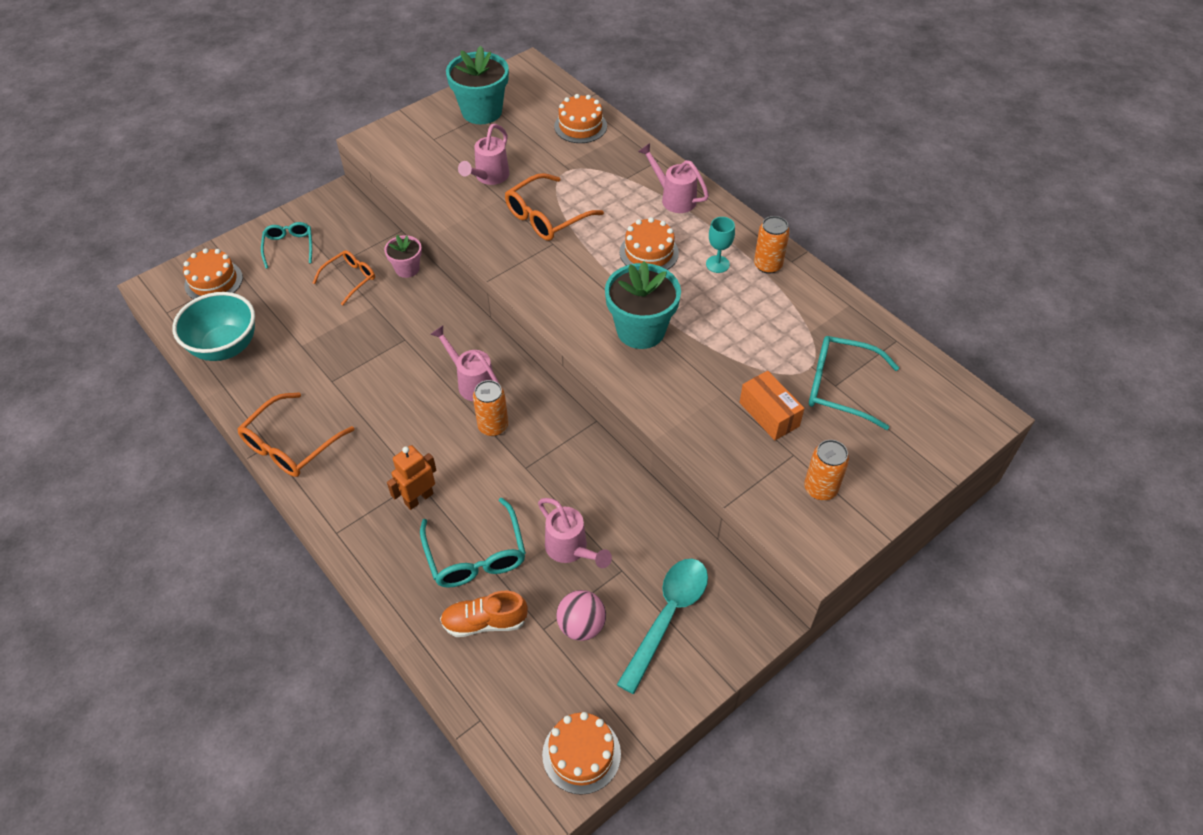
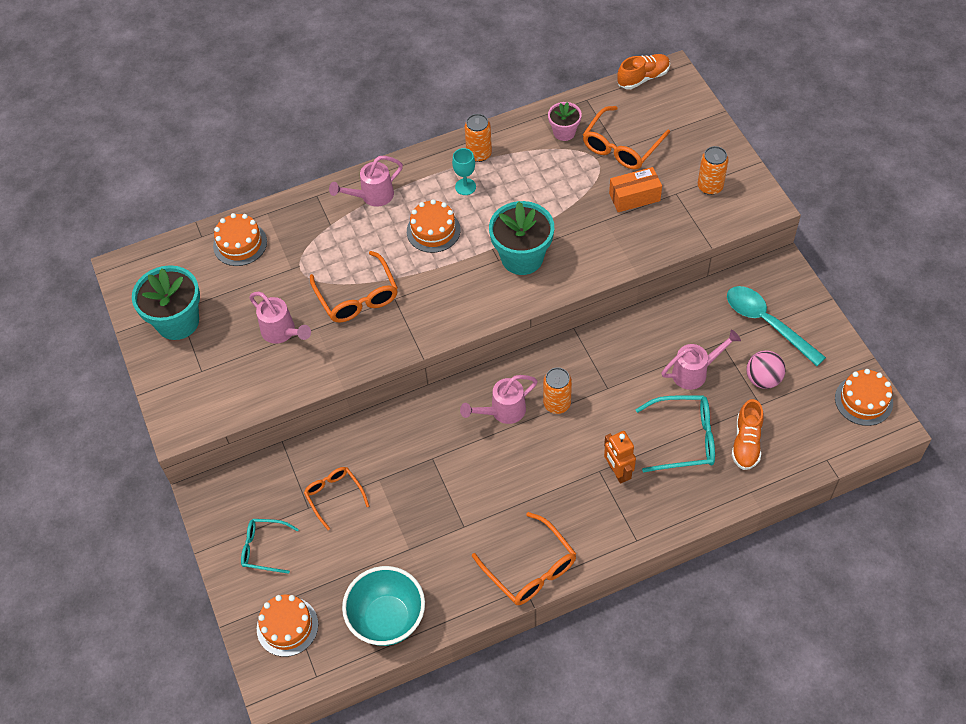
camera: 70 degrees left, 5 degrees up
pink flower pot [384,235,422,278] -> pink flower pot moved to [548,102,582,141]
turquoise glasses [809,336,900,430] -> orange glasses [583,106,670,170]
none -> orange shoe [617,54,670,89]

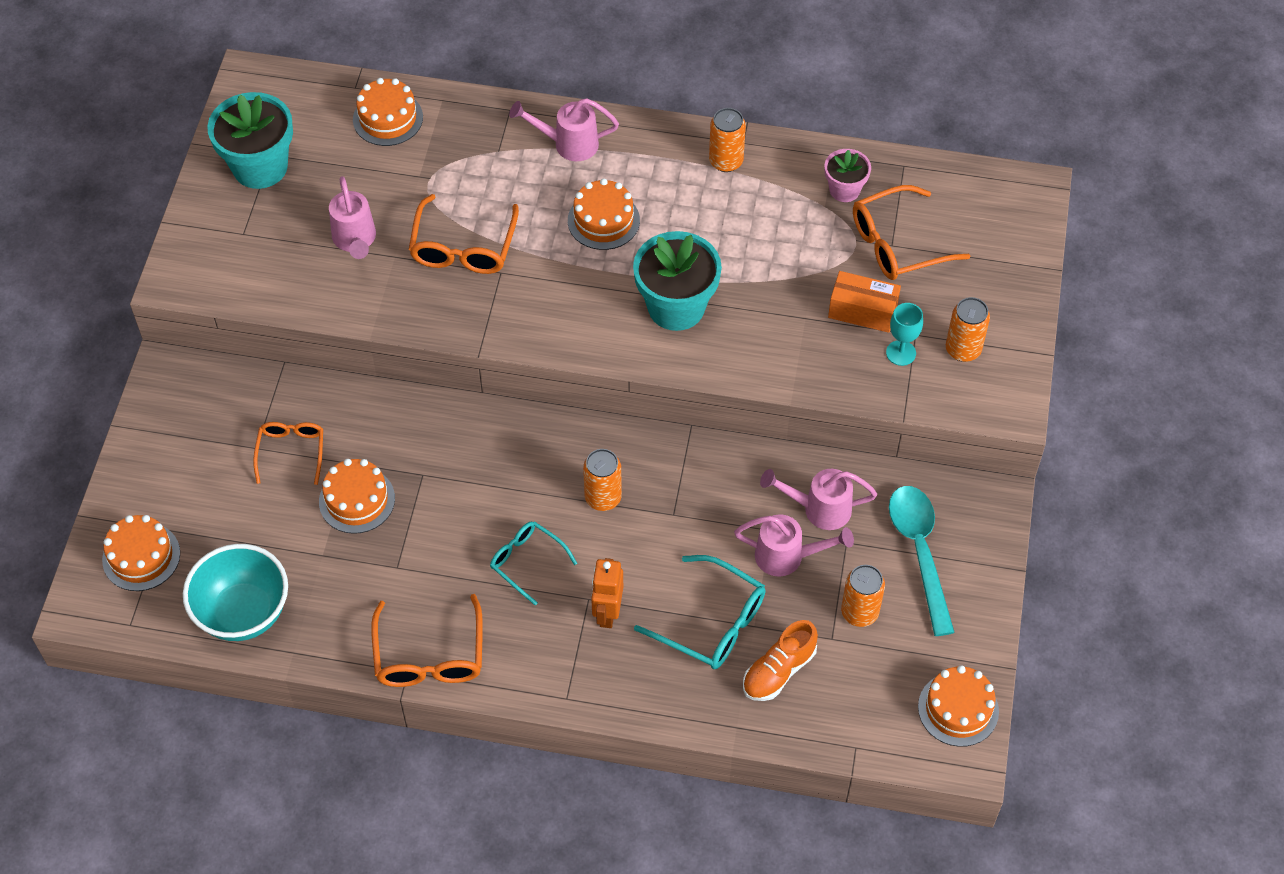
camera: 30 degrees right, 0 degrees up
turquoise glasses [241,519,299,574] -> turquoise glasses moved to [490,521,577,606]
turquoise goblet [452,148,476,195] -> turquoise goblet moved to [886,303,923,366]
pink watering can [460,375,538,424] -> pink watering can moved to [760,469,877,530]
orange shoe [617,54,670,89] -> none
pink ball [746,350,786,389] -> orange can [841,565,885,627]
none -> orange cake [319,459,395,534]

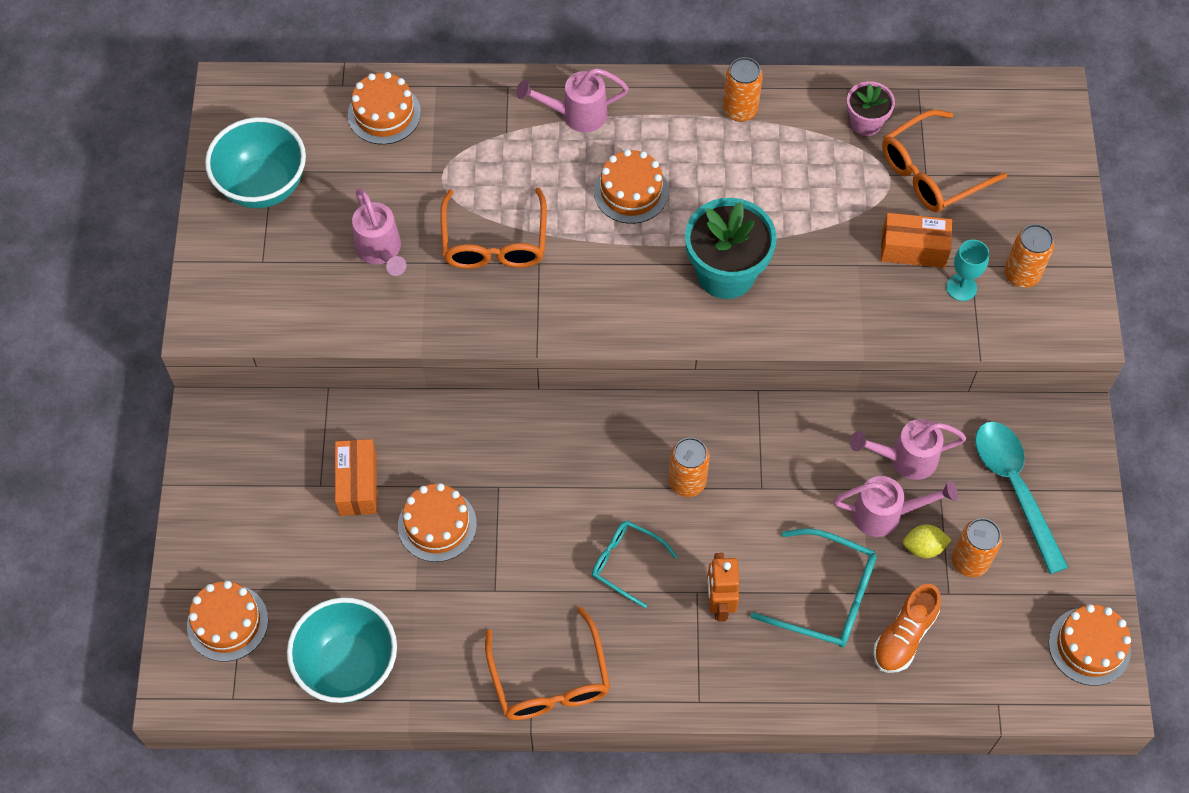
camera: 10 degrees left, 5 degrees up
turquoise flower pot [207,92,293,189] -> turquoise bowl [205,117,306,208]
orange glasses [253,422,323,485] -> orange box [335,439,377,516]
none -> yellow lemon [903,524,951,558]

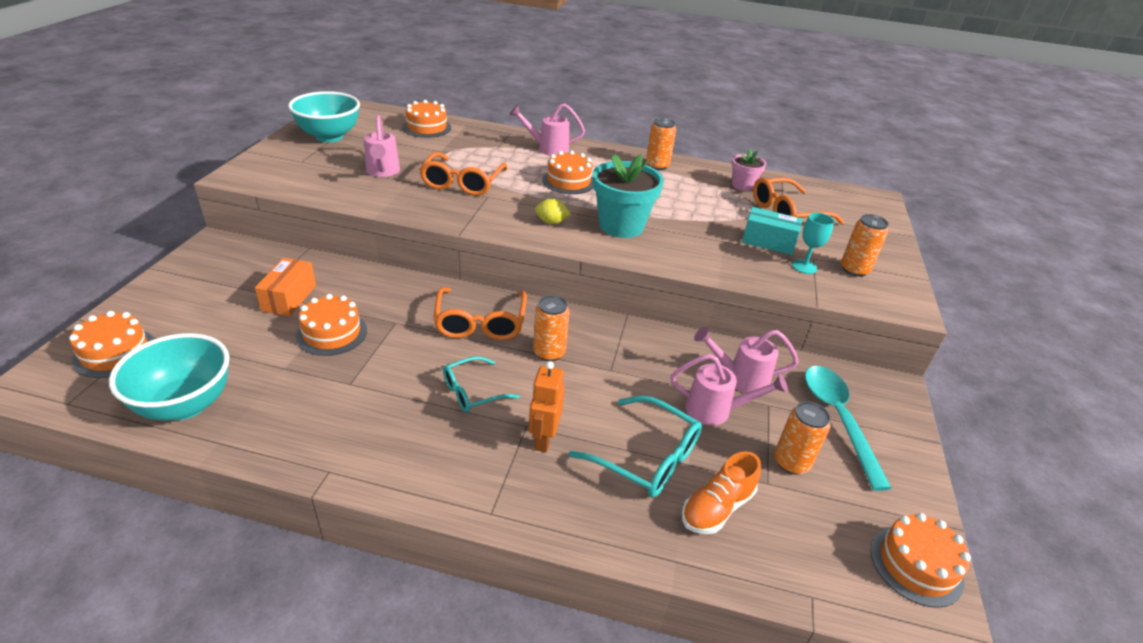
camera: 10 degrees right, 25 degrees down
orange glasses [485,607,610,720] -> orange glasses moved to [433,287,527,340]
turquoise glasses [592,521,678,608] -> turquoise glasses turned 75 degrees counterclockwise [443,356,520,412]
orange box [881,213,952,268] -> turquoise box [742,207,802,255]
yellow lemon [903,524,951,558] -> yellow lemon moved to [535,199,571,224]

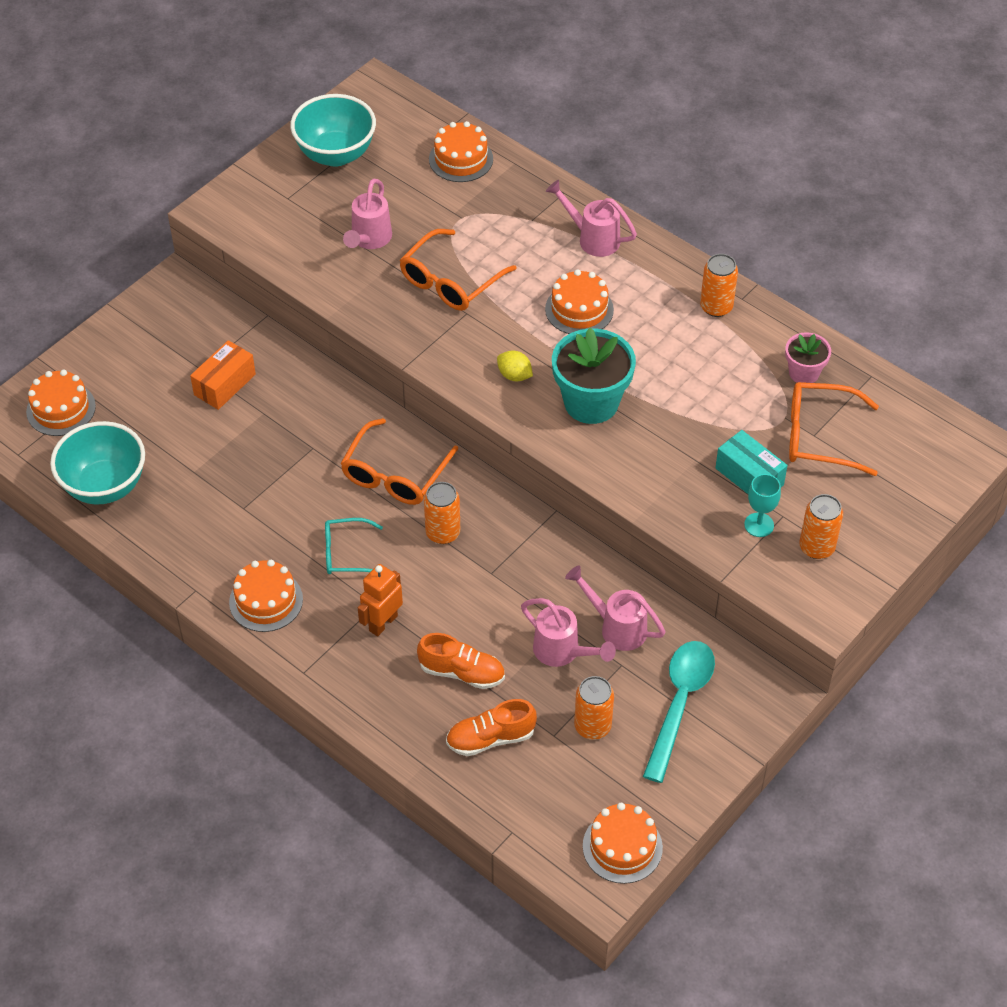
camera: 30 degrees right, 15 degrees up
orange cake [296,294,367,356] -> orange cake moved to [229,560,303,632]
turquoise glasses [569,396,702,498] -> orange shoe [417,633,505,689]

